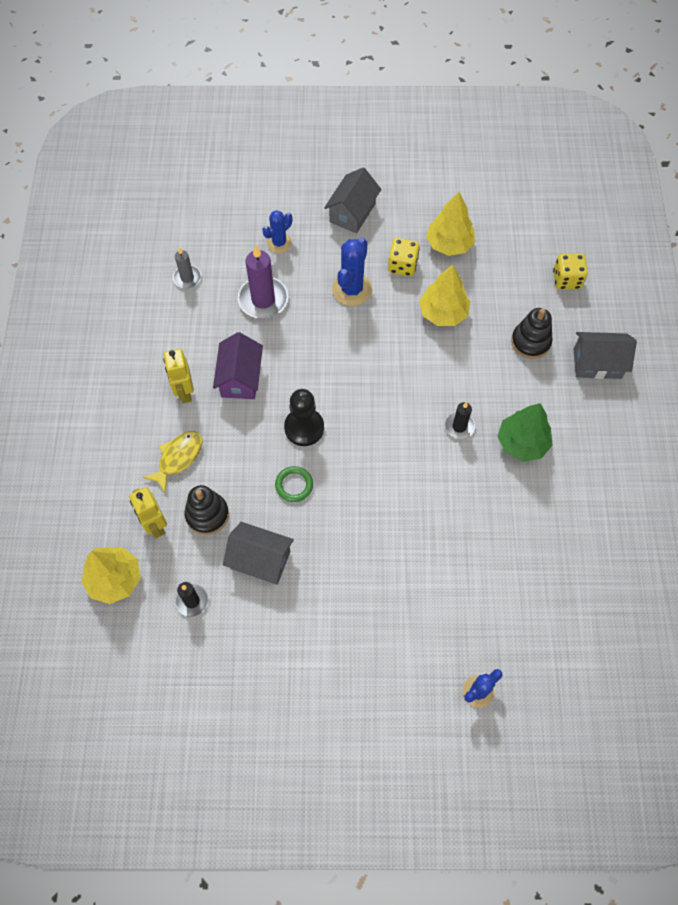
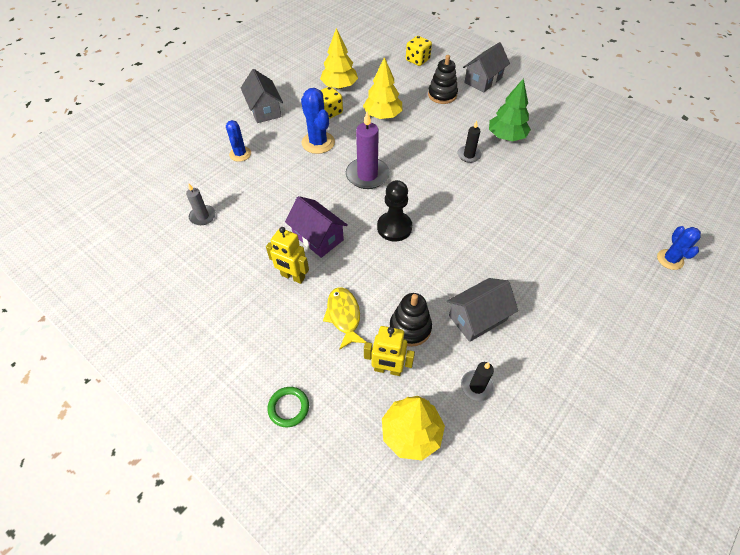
camera: 50 degrees left, 10 degrees down
purple candle [238,245,288,319] -> purple candle moved to [346,111,390,189]
green ring [275,466,313,502] -> green ring moved to [267,387,309,427]

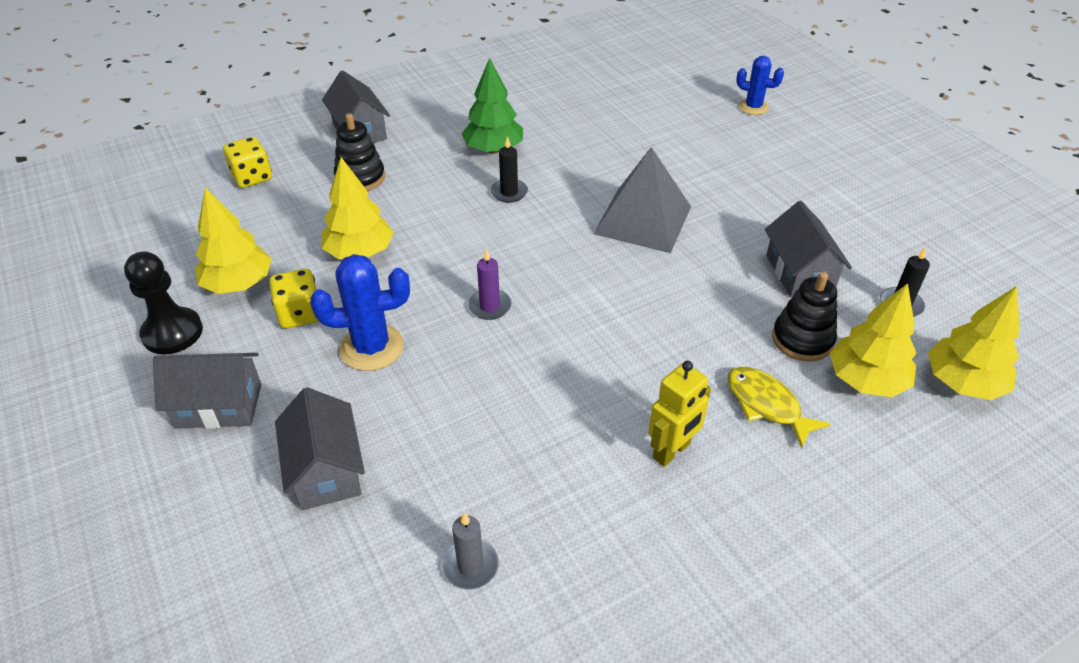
camera: 70 degrees left, 10 degrees down
blue cactus [226,120,251,162] -> grey house [275,387,365,510]
green ring [267,387,309,427] -> none
purple house [285,196,348,258] -> none
yellow fish [323,287,366,350] -> yellow fish turned 45 degrees clockwise [728,367,831,449]
purple candle [346,111,390,189] -> purple candle [468,249,511,320], size x0.57
yellow robot [364,326,415,376] -> yellow tree [830,283,917,397]
black pawn [377,180,412,241] -> black pawn moved to [124,251,203,355]
none -> grey pyramid [594,147,691,253]

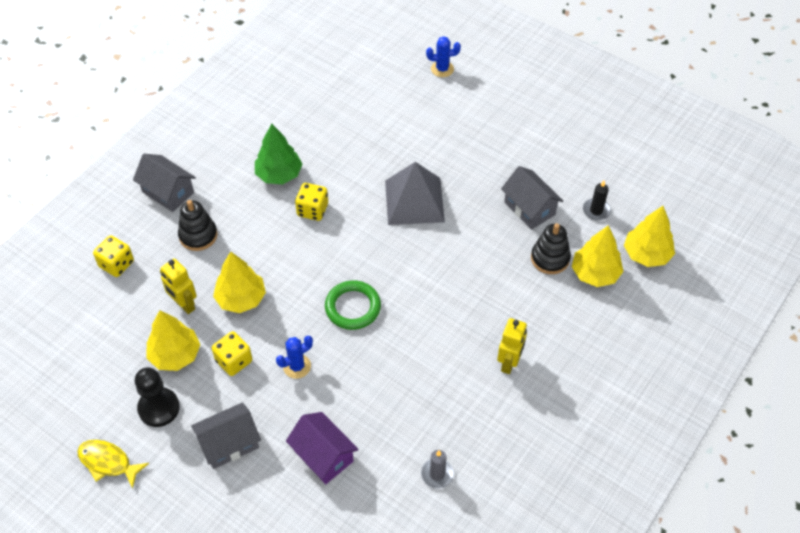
camera: 25 degrees left, 10 degrees up
grey house [275,387,365,510] -> purple house [286,412,359,484]
blue cactus [310,254,410,371] -> blue cactus [276,336,313,379], size x0.64
purple candle [468,249,511,320] -> green ring [325,280,381,330]
black candle [490,136,528,203] -> yellow dice [295,183,328,221]
yellow fish [728,367,831,449] -> yellow fish moved to [77,440,149,489]
none -> yellow robot [160,258,197,314]

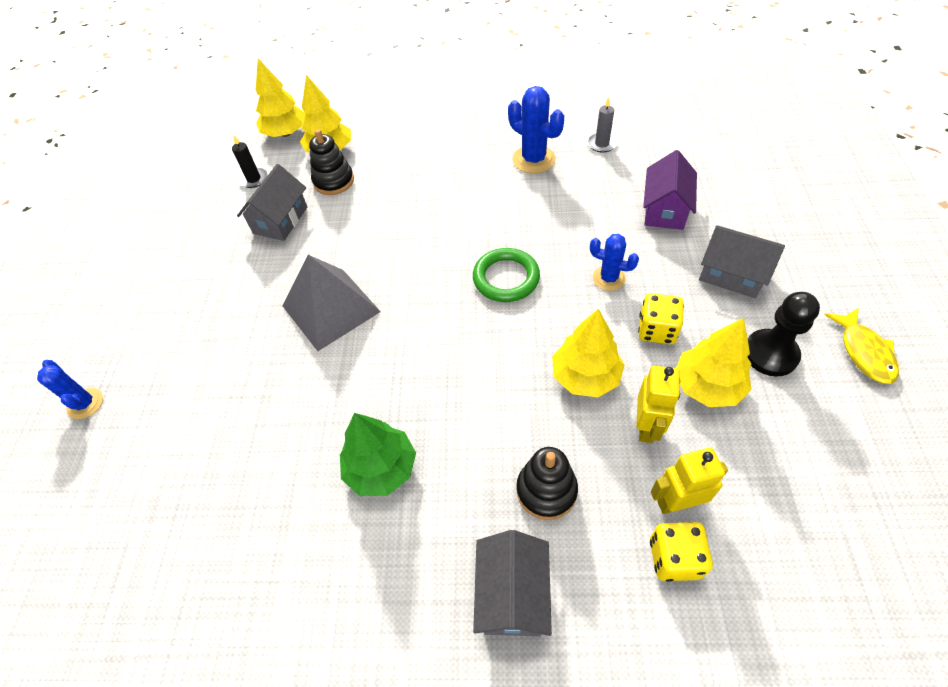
camera: 120 degrees left, 0 degrees up
yellow dice [295,183,328,221] -> none
yellow robot [497,318,527,374] -> yellow robot moved to [650,448,728,514]
none -> blue cactus [508,86,564,173]

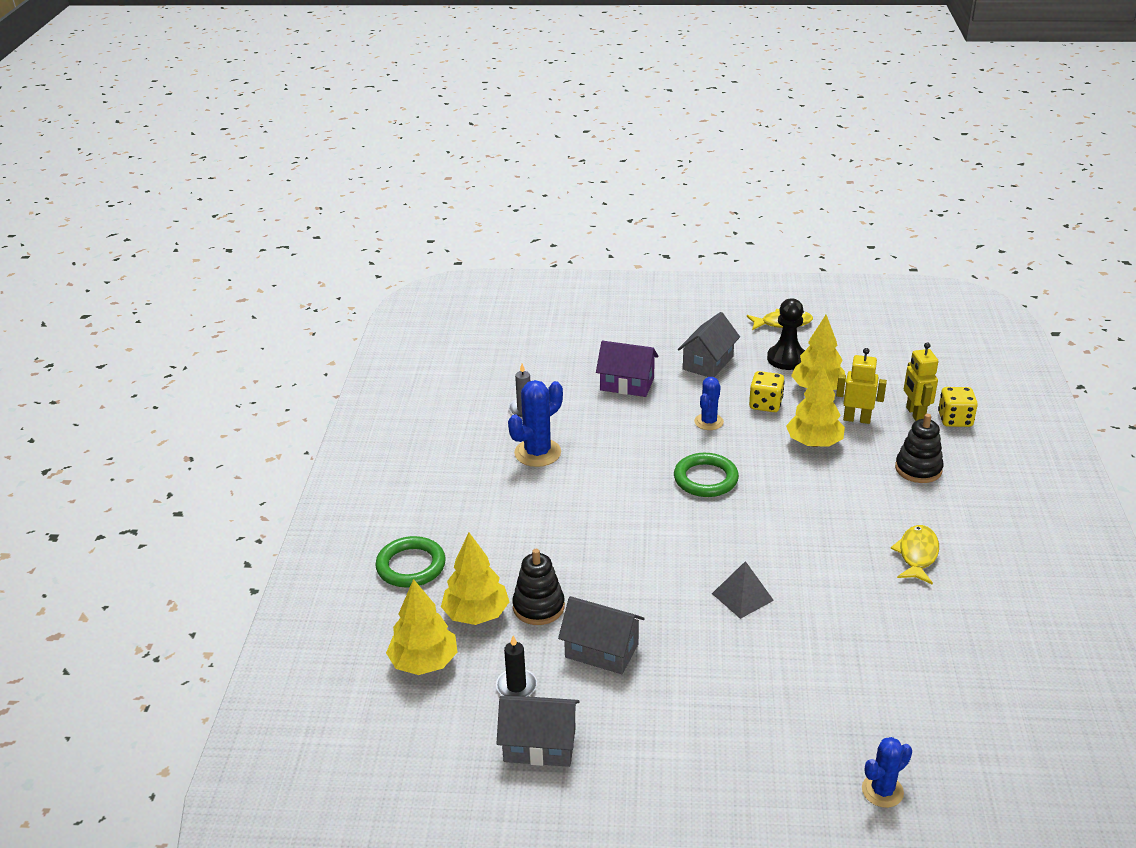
camera: 90 degrees left, 20 degrees down
grey pyramid [282,255,381,351] -> grey pyramid [712,561,774,619], size x0.57
green tree [340,413,416,496] -> yellow fish [891,525,939,585]
grey house [473,530,552,636] -> grey house moved to [496,695,579,767]
none -> green ring [375,536,446,587]

